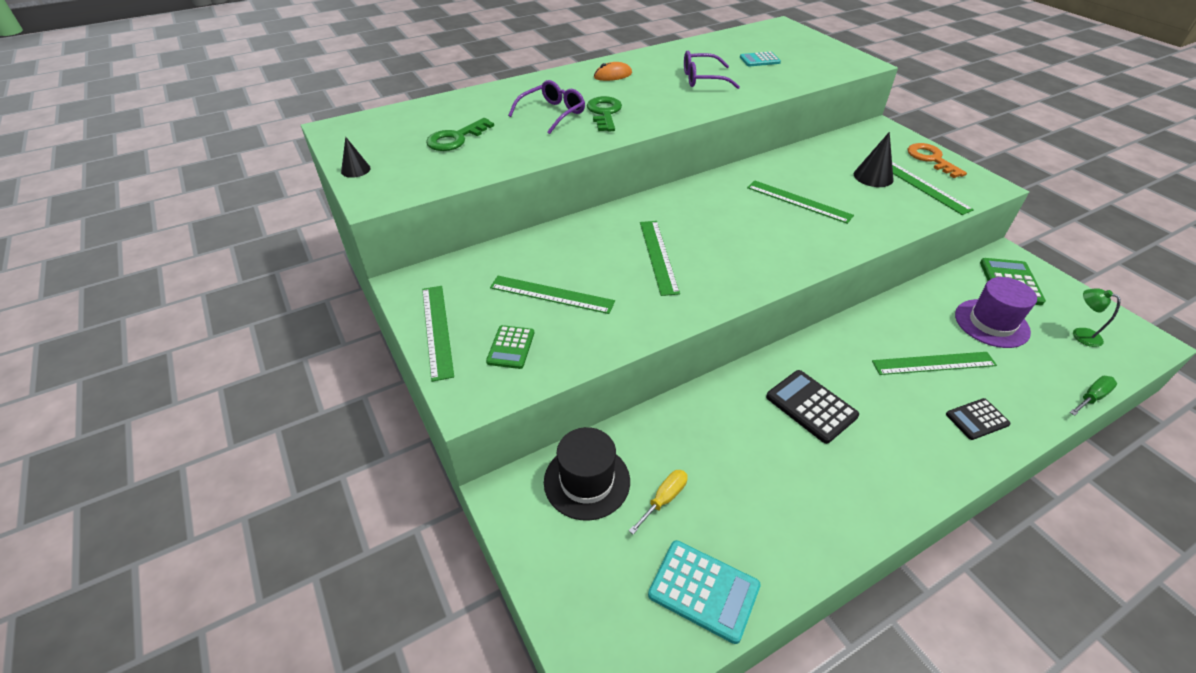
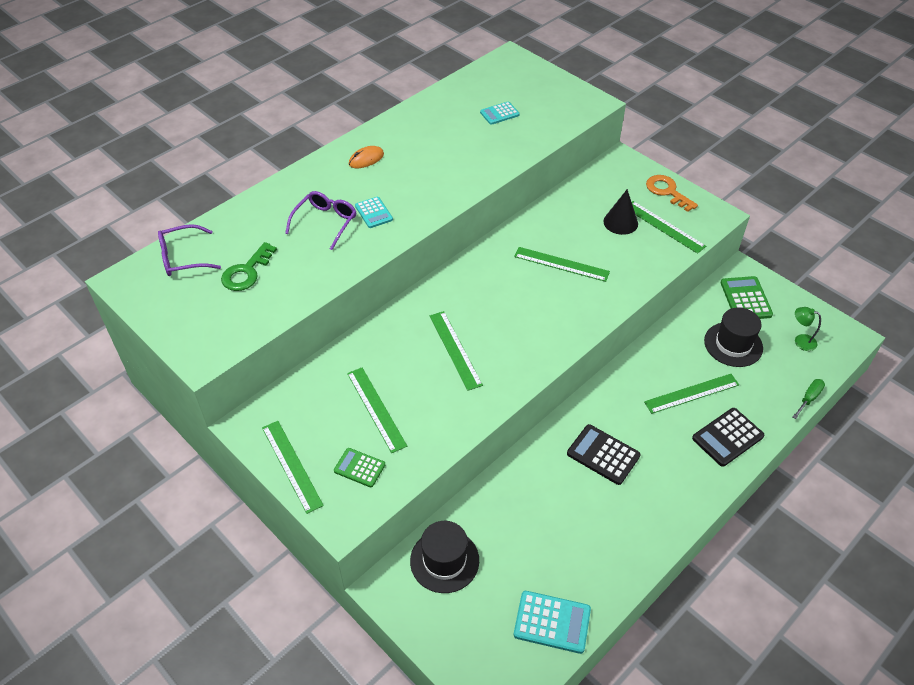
camera: 15 degrees left, 5 degrees up
black cone [341,137,371,178] -> none
green calculator [486,325,534,369] -> green calculator turned 120 degrees clockwise [334,448,385,487]
green ruler [490,276,615,314] -> green ruler turned 60 degrees clockwise [347,368,407,453]
green key [587,96,622,132] -> turquoise calculator [355,197,393,228]
yellow screwdriver [629,470,688,534] -> none
purple glasses [684,51,740,89] -> purple glasses moved to [158,224,221,276]
black calculator [946,398,1011,440] -> black calculator [692,408,764,467], size x1.54
purple hat [955,277,1037,348] -> black hat [704,307,763,367]

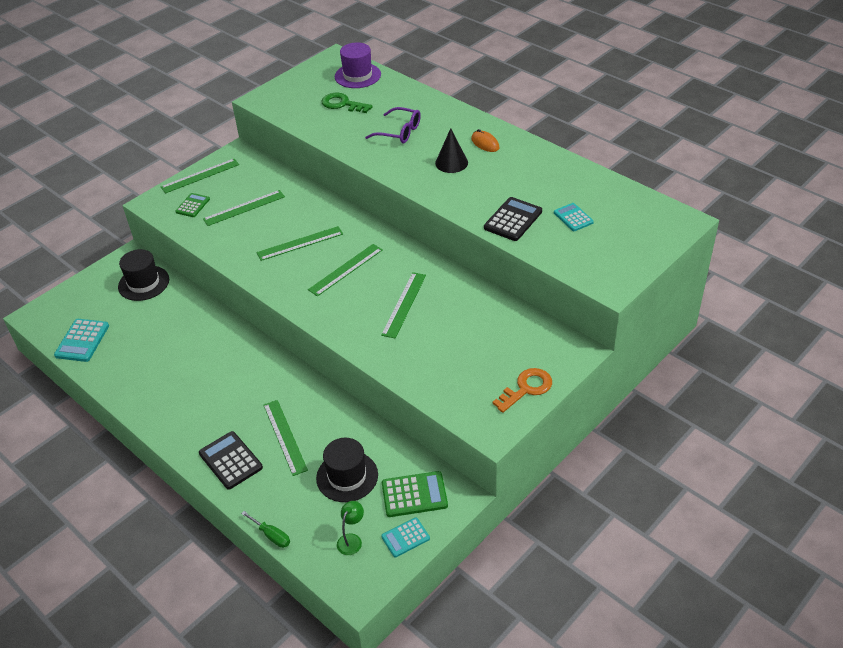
camera: 90 degrees right, 5 degrees down
purple glasses [158,224,221,276] -> purple hat [335,42,381,88]
turquoise calculator [355,197,393,228] -> turquoise calculator moved to [381,517,430,557]
black calculator [567,424,641,485] -> black calculator moved to [484,197,542,241]
black cone [603,189,638,235] -> black cone moved to [435,128,468,173]
green ruler [632,201,706,254] -> green ruler moved to [308,244,383,296]

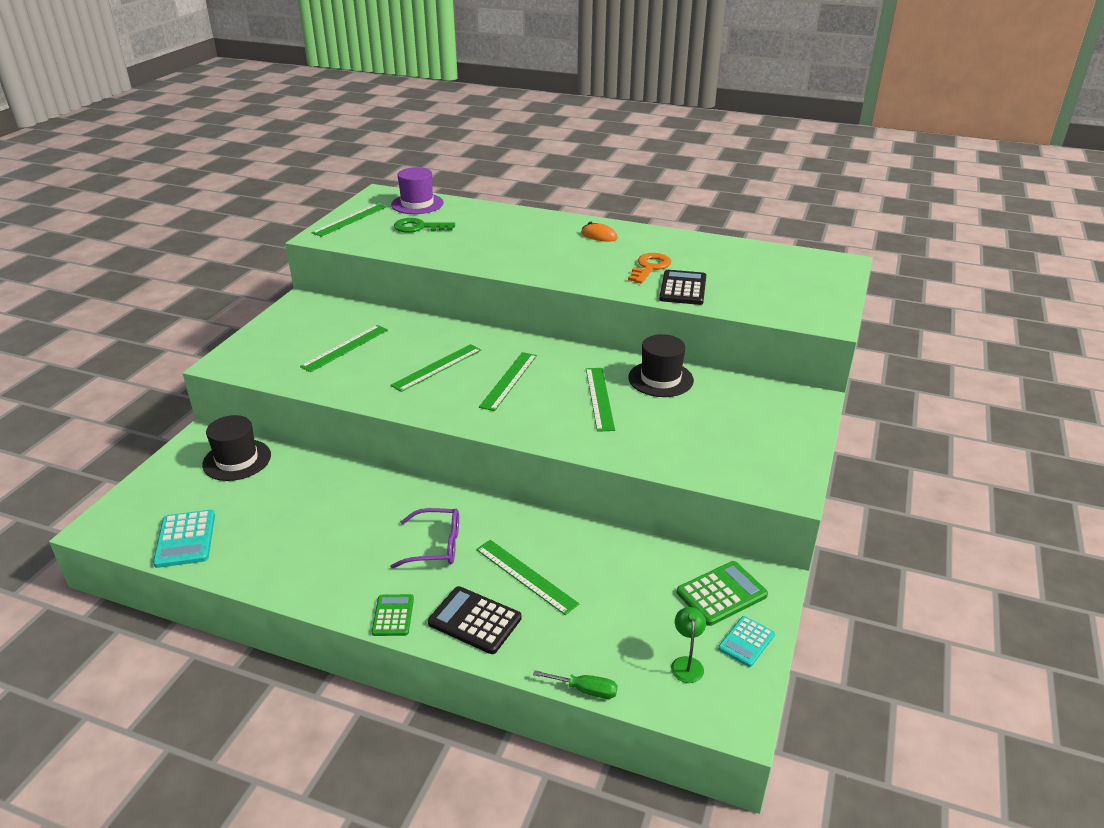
camera: 25 degrees left, 10 degrees down
green ruler [161,159,239,193] -> green ruler moved to [311,203,386,237]
green calculator [175,193,210,217] -> green calculator moved to [372,594,414,636]
black hat [316,438,378,502] -> black hat moved to [628,334,694,397]
purple glasses [365,107,421,143] -> purple glasses moved to [390,508,459,569]
black cone [435,128,468,173] -> none
orange key [492,368,552,413] -> orange key moved to [628,253,671,284]
turquoise calculator [554,203,594,231] -> none

